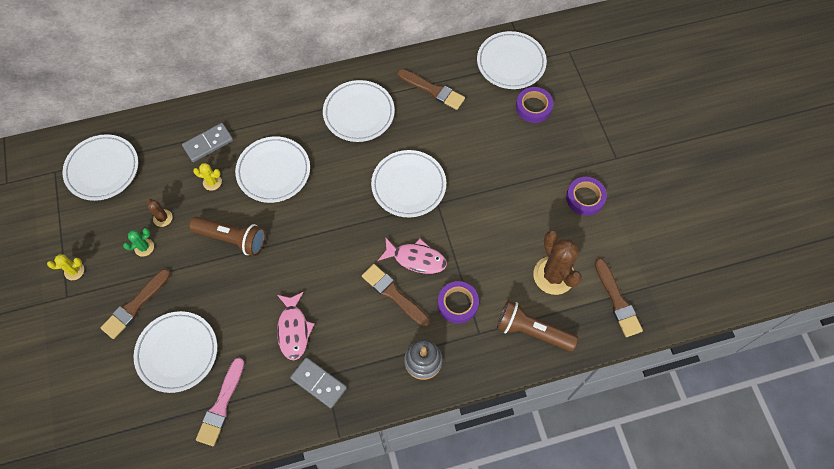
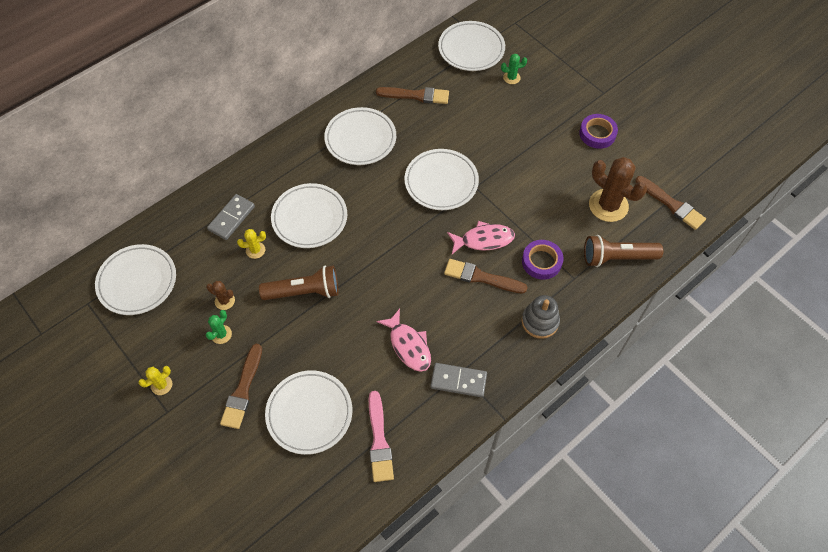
camera: 25 degrees left, 5 degrees down
purple tape [516,87,553,123] -> green cactus [501,54,527,84]

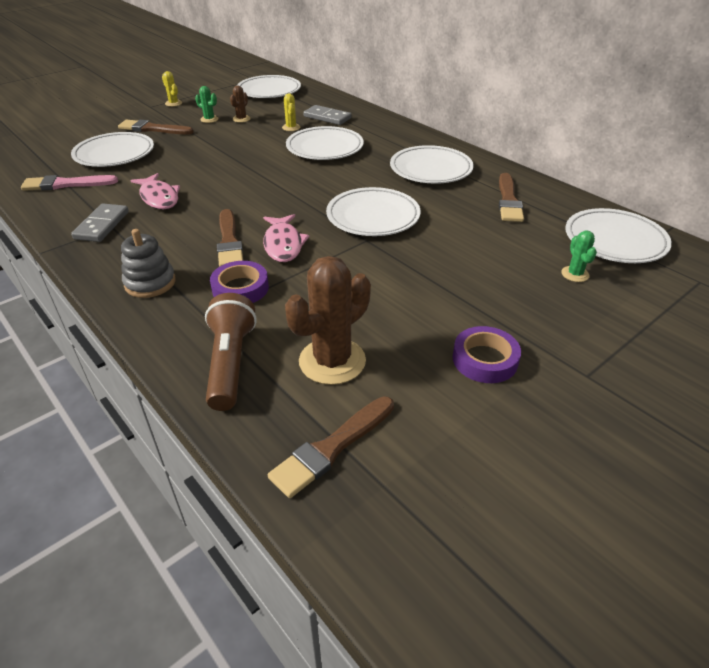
camera: 90 degrees right, 20 degrees down
brown flashlight [259,266,339,300] -> none
pink fish [377,309,431,372] -> pink fish turned 90 degrees counterclockwise [130,173,180,209]
brown brush [444,259,528,294] -> brown brush turned 150 degrees clockwise [217,209,243,267]

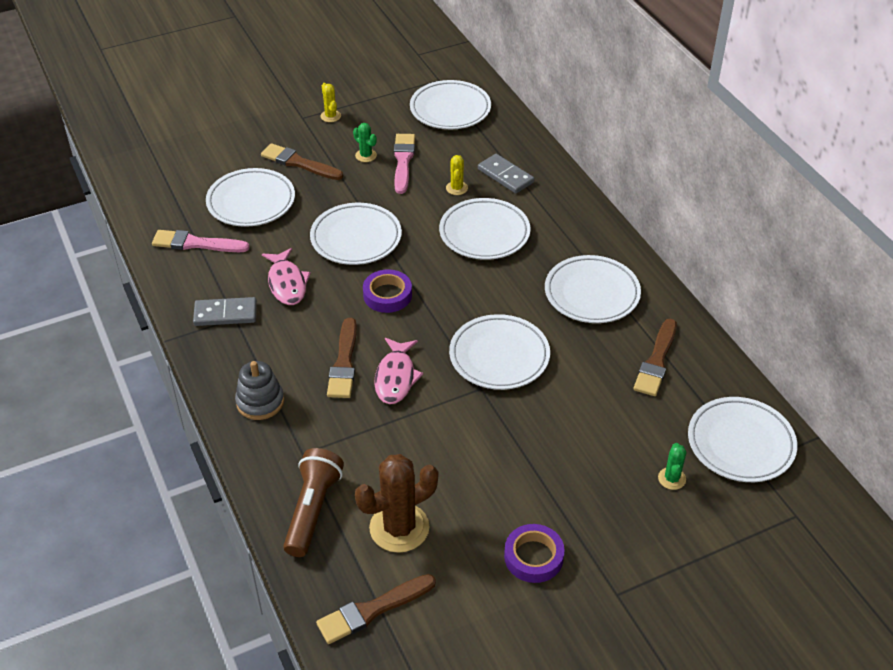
camera: 15 degrees right, 5 degrees up
grey domino [71,203,129,242] -> grey domino turned 60 degrees clockwise [193,297,257,326]
purple tape [210,261,269,303] -> purple tape moved to [363,269,412,313]
brown cactus [230,86,251,123] -> pink brush [394,134,415,194]
none -> white plate [310,203,402,265]

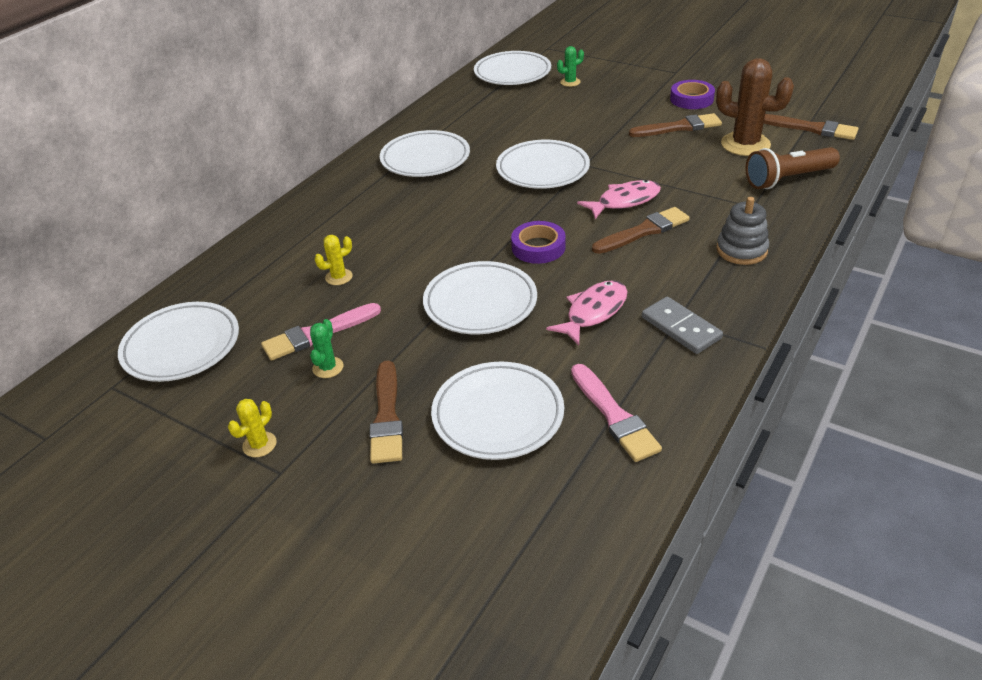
camera: 120 degrees left, 5 degrees down
white plate [439,198,531,260] -> none
grey domino [478,154,534,193] -> none
brown brush [633,319,677,396] -> brown brush moved to [629,113,722,137]

